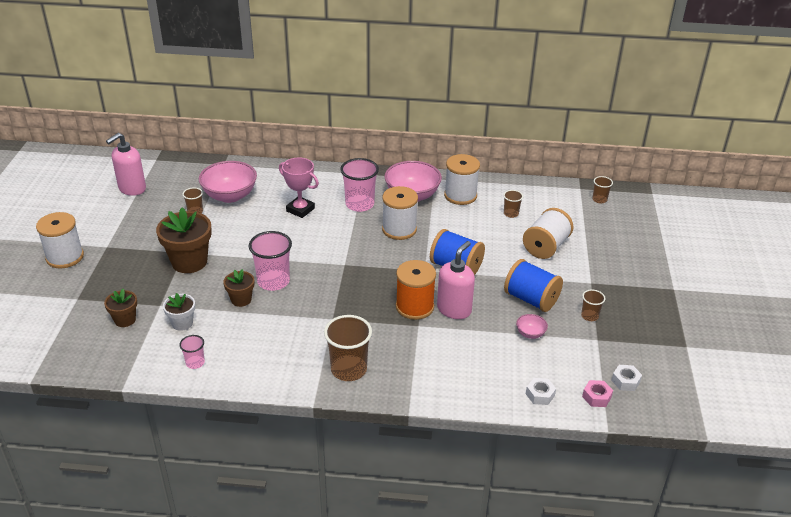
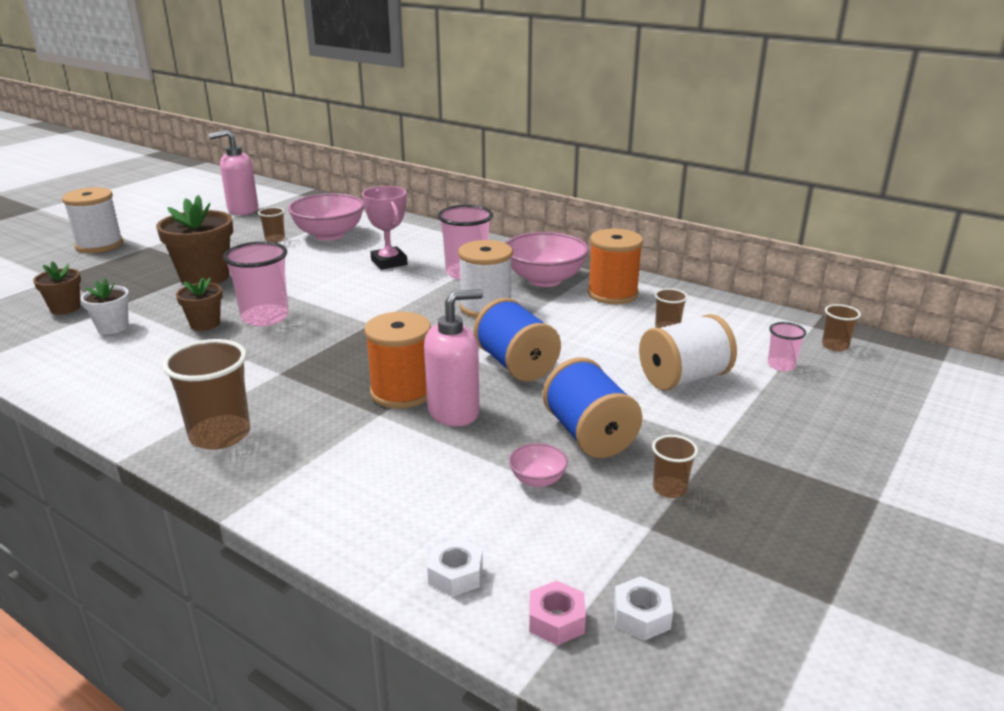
camera: 30 degrees right, 10 degrees down
pink cup [179,335,205,369] -> pink cup moved to [768,322,806,371]
white spool [444,154,480,205] -> orange spool [587,229,643,304]

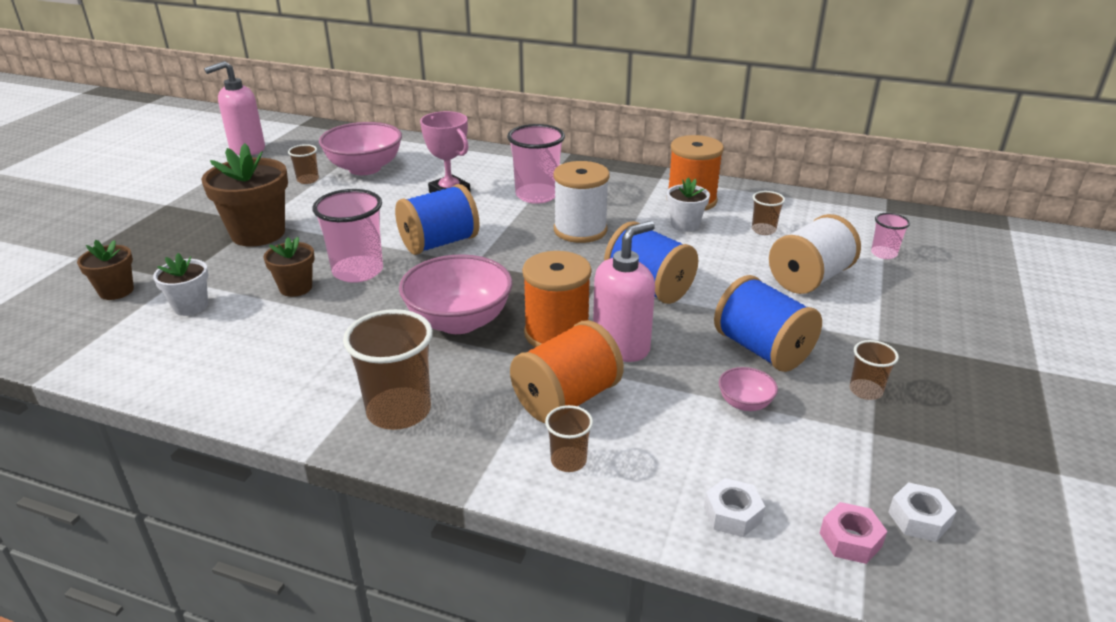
camera: 15 degrees left, 5 degrees up
white spool [62,187,123,253] -> none
pink bowl [506,232,589,287] -> pink bowl moved to [399,254,512,334]
brown cup [822,304,861,351] -> brown cup moved to [545,405,593,472]
none -> blue spool [395,184,480,255]
none -> orange spool [510,320,624,423]
none -> white flower pot [667,178,710,232]

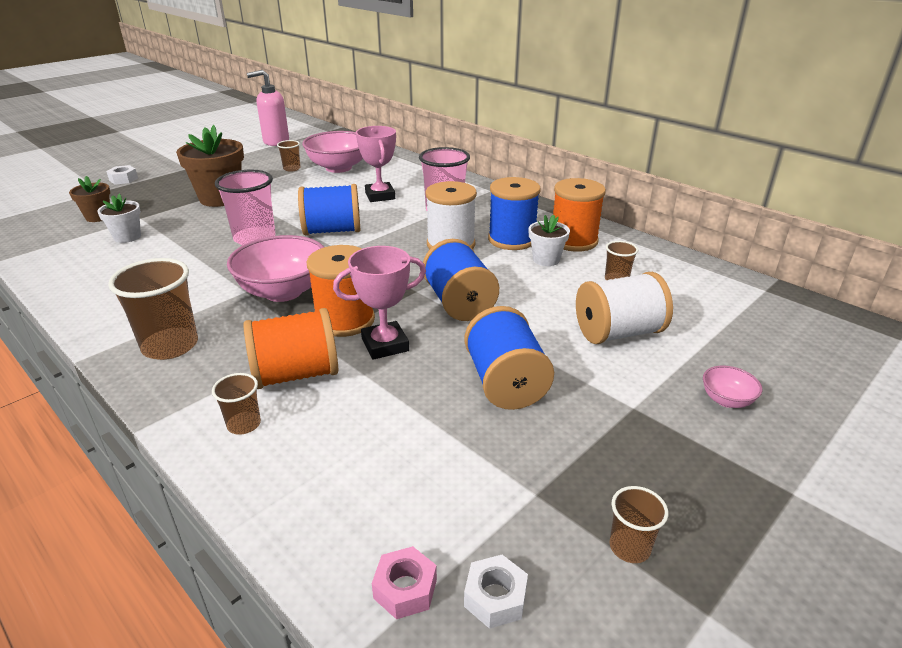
camera: 25 degrees right, 0 degrees up
brown flower pot [263,237,315,297] -> none
pink soap dispenser [593,221,655,362] -> pink trophy [333,246,426,360]
white nut [704,478,765,537] -> white nut moved to [106,165,138,185]
pink bowl [719,367,778,411] -> pink bowl moved to [703,366,762,408]
brown cup [850,340,899,400] -> brown cup moved to [610,486,668,563]
pink cup [871,213,910,259] -> none
none -> blue spool [488,177,541,250]

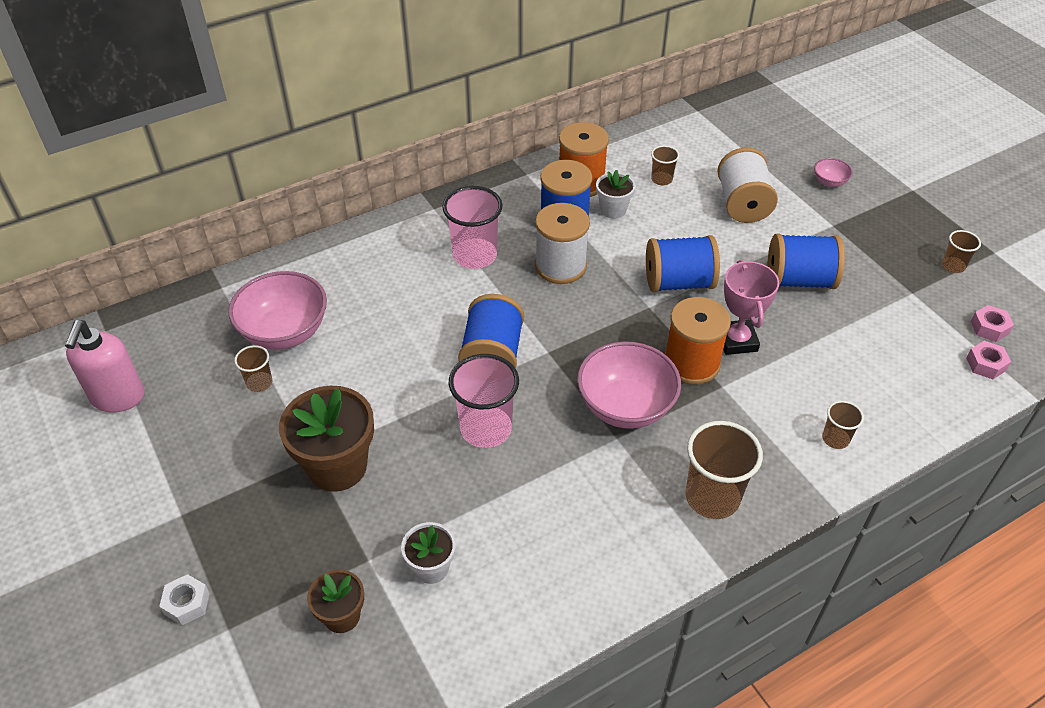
camera: 75 degrees left, 15 degrees up
orange spool [243,308,338,389] -> none
pink trophy [356,126,396,202] -> none
white nut [464,555,528,629] -> pink nut [971,305,1014,342]

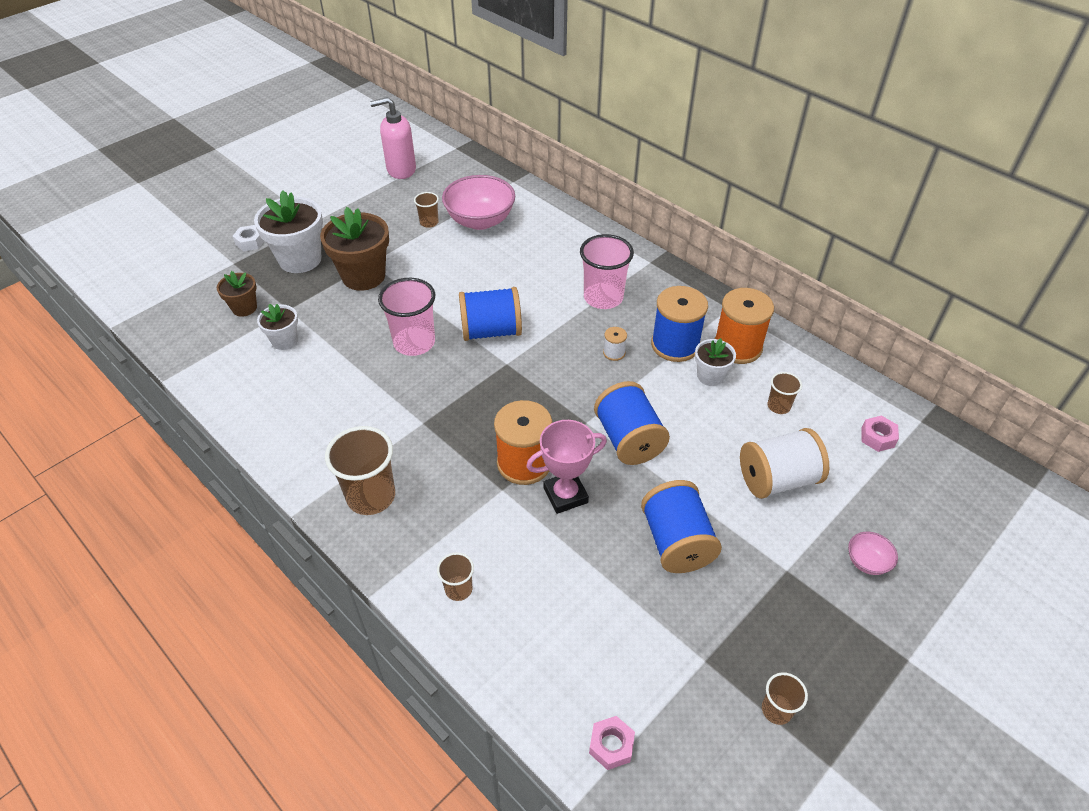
camera: 75 degrees right, 0 degrees up
white spool [535,203,590,284] -> white spool [603,327,627,361], size x0.45
pink bowl [577,341,681,429] -> none
pink nut [971,305,1014,342] -> pink nut moved to [861,415,899,452]
none -> white flower pot [254,190,323,273]

